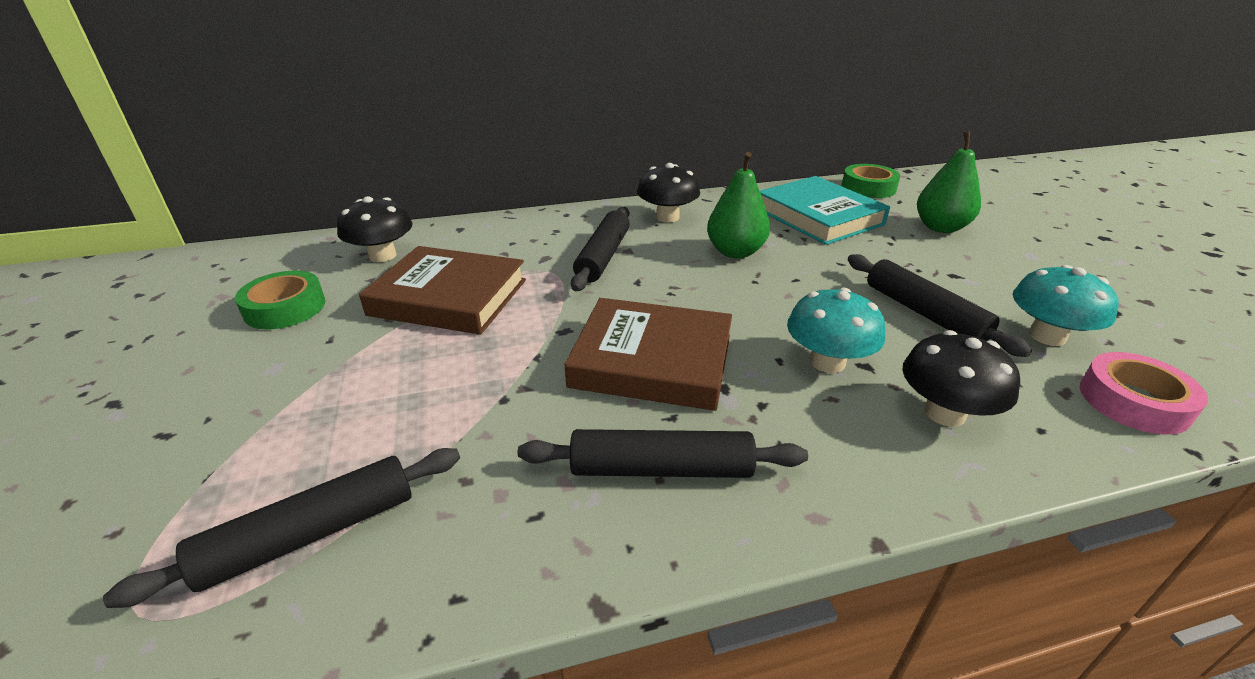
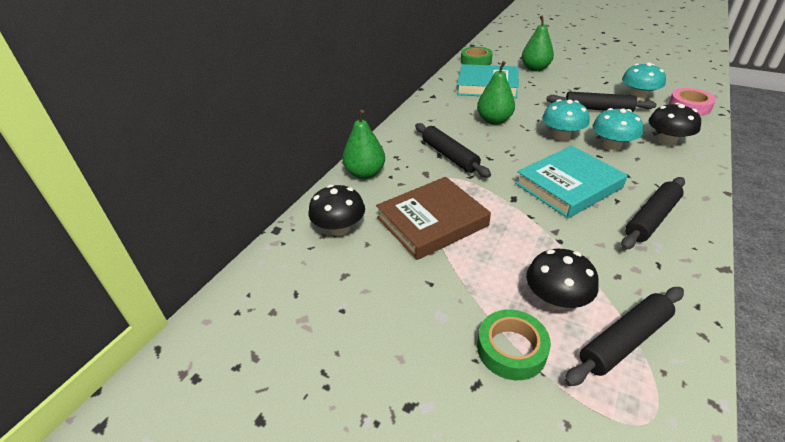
camera: 45 degrees left, 5 degrees up
black rolling pin [103,448,460,608] -> black rolling pin turned 45 degrees clockwise [565,287,684,386]
green tape [235,271,325,329] -> green tape moved to [477,310,551,380]
brown book [564,298,732,411] -> turquoise book [515,146,627,218]
black mushroom [637,163,700,222] -> black mushroom moved to [526,249,599,310]
none -> green pear [342,110,385,179]
none -> turquoise mushroom [542,99,590,141]

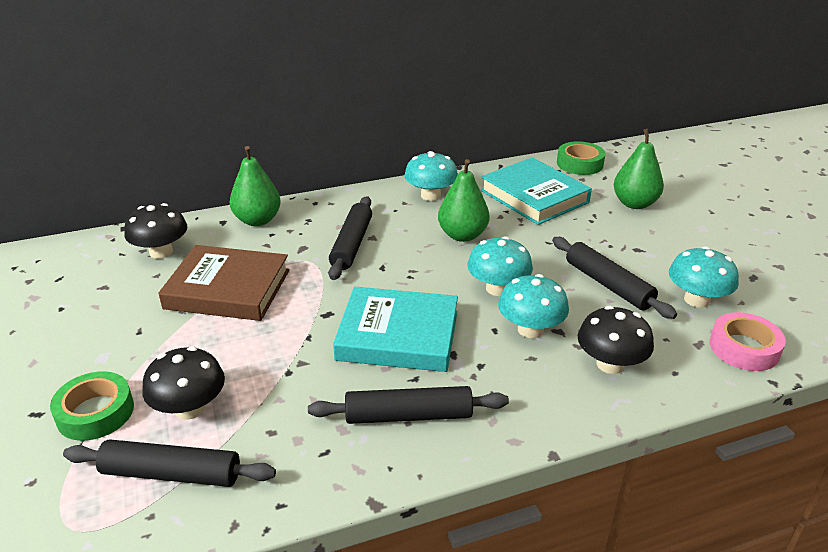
camera: 40 degrees right, 5 degrees down
none -> turquoise mushroom [404,151,458,201]

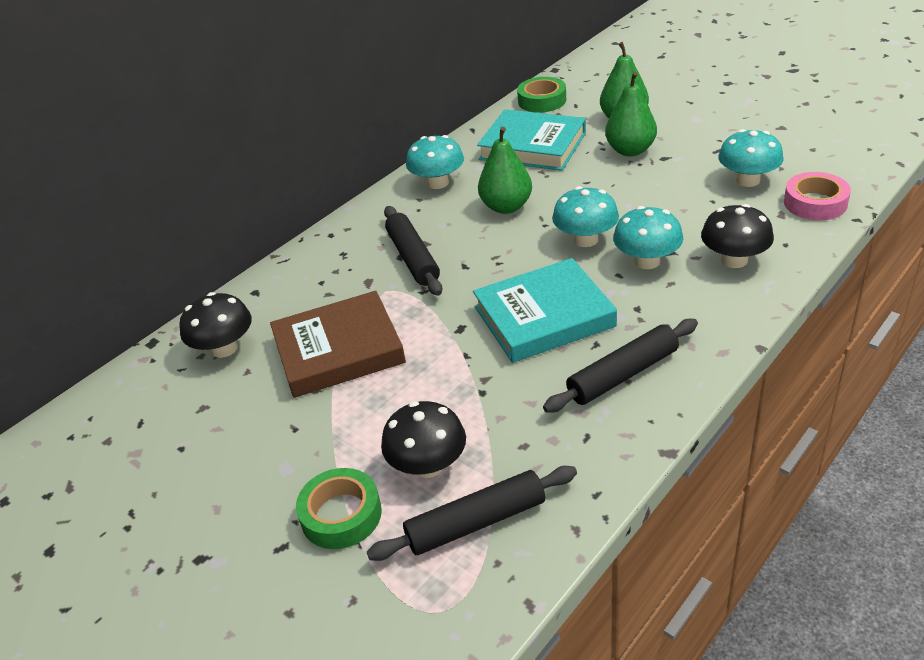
camera: 25 degrees left, 5 degrees up
green pear [230,146,281,226] -> green pear moved to [605,72,657,156]
black rolling pin [552,237,677,319] -> none

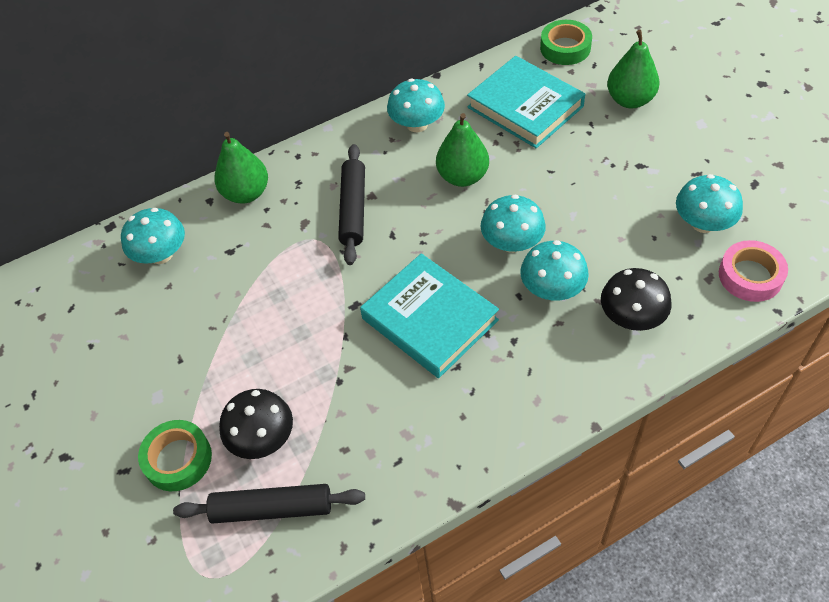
camera: 20 degrees right, 15 degrees up
black mushroom [179,292,252,358] -> turquoise mushroom [121,208,185,264]
brown book [270,291,406,398] -> none
turquoise book [473,258,617,363] -> turquoise book turned 45 degrees clockwise [360,253,499,378]
black rolling pin [543,319,698,413] -> none
green pear [605,72,657,156] -> green pear moved to [214,132,268,204]

